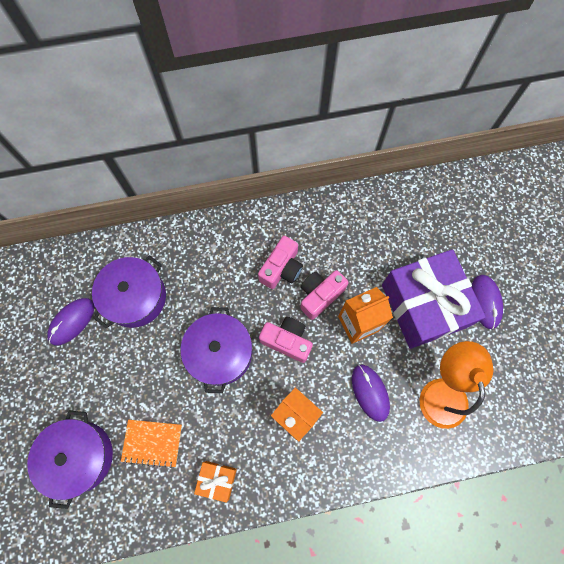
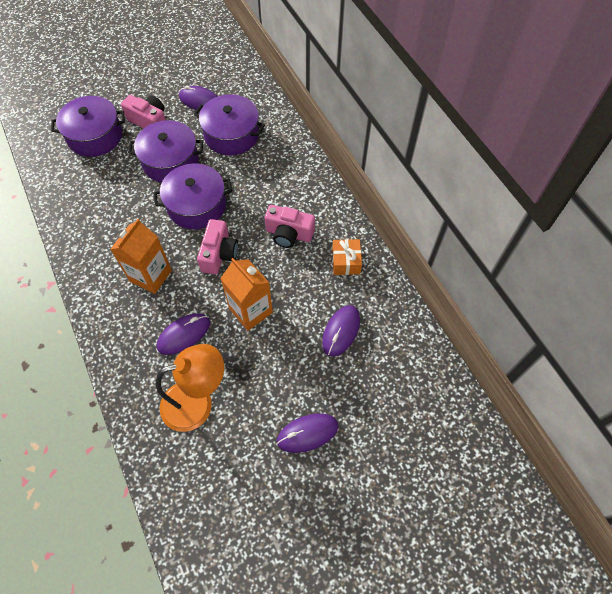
camera: 75 degrees right, 10 degrees down
orange notebook [121,420,182,468] -> none
orange gift [194,461,237,503] -> orange gift moved to [332,239,362,275]
pink camera [300,270,349,320] -> pink camera moved to [121,95,166,129]
purple gift [382,249,486,349] -> none
none -> purple pot [128,120,203,183]
none -> purple mouse [322,305,360,357]

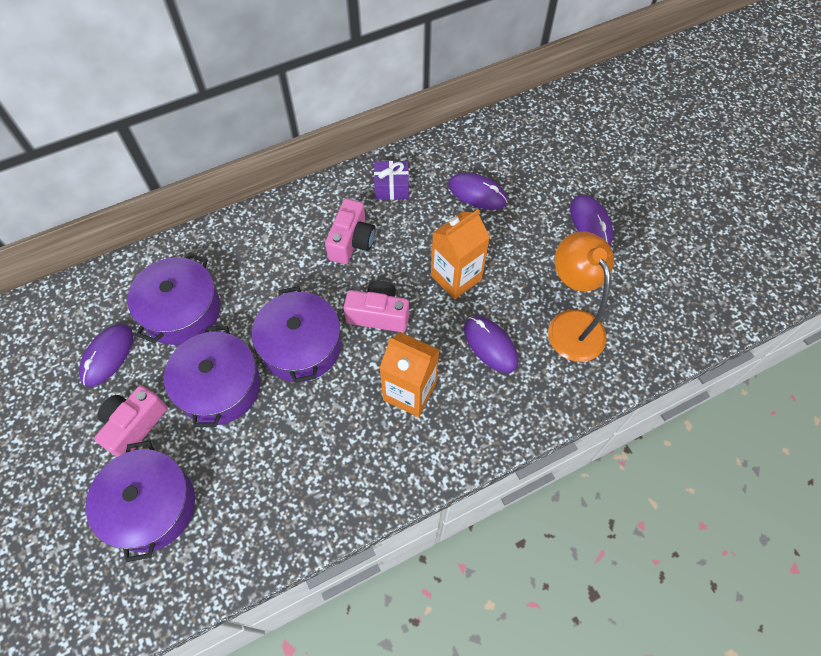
camera: 90 degrees left, 0 degrees up
orange gift [332,239,362,275] -> purple gift [374,161,409,200]

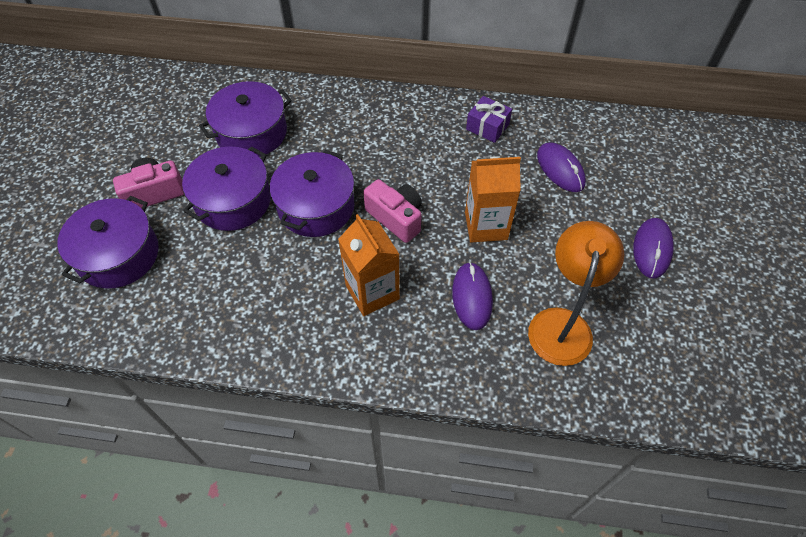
camera: 35 degrees right, 5 degrees down
purple mouse [79,324,133,387] -> none
pink camera [325,198,375,264] -> none

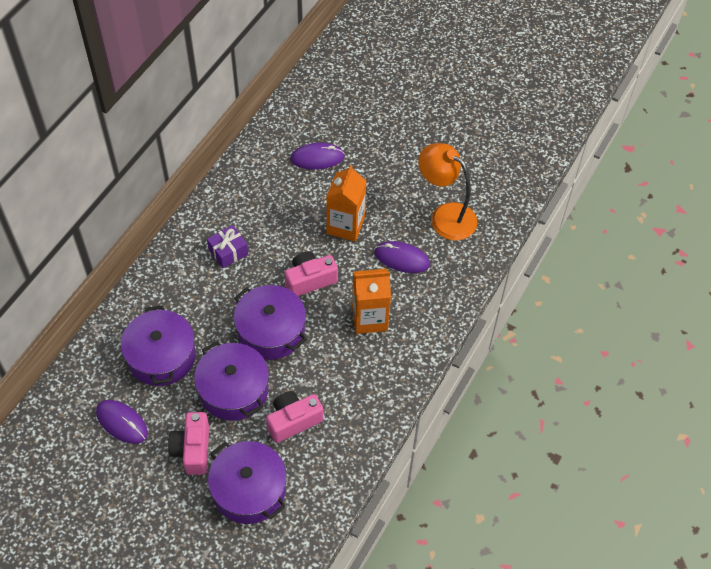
camera: 70 degrees left, 0 degrees up
purple gift [466,96,512,143] -> purple gift moved to [207,225,248,268]
purple mouse [633,218,674,278] -> purple mouse moved to [96,400,148,444]
none -> pink camera [266,391,324,443]

